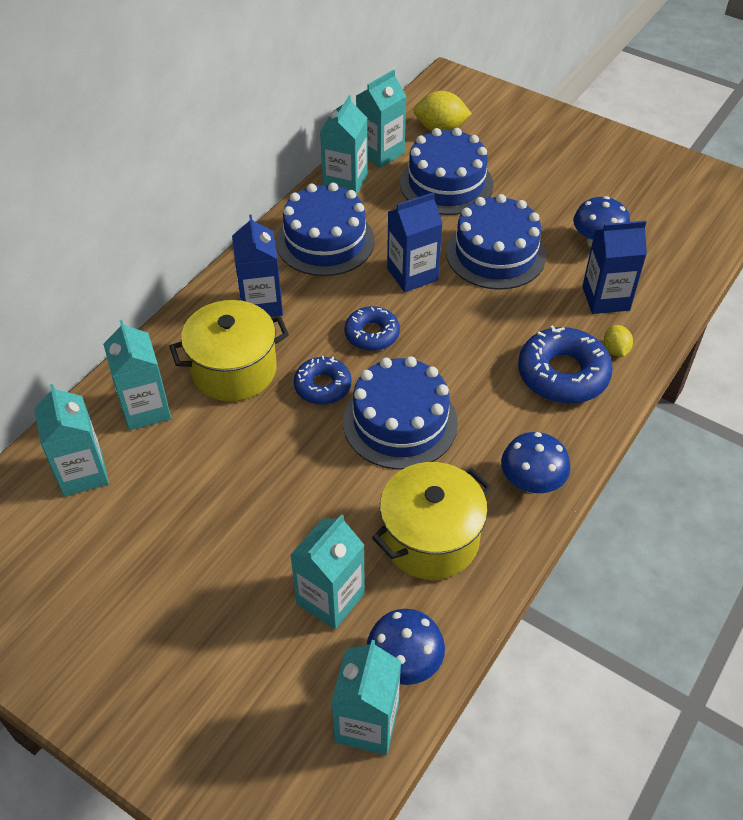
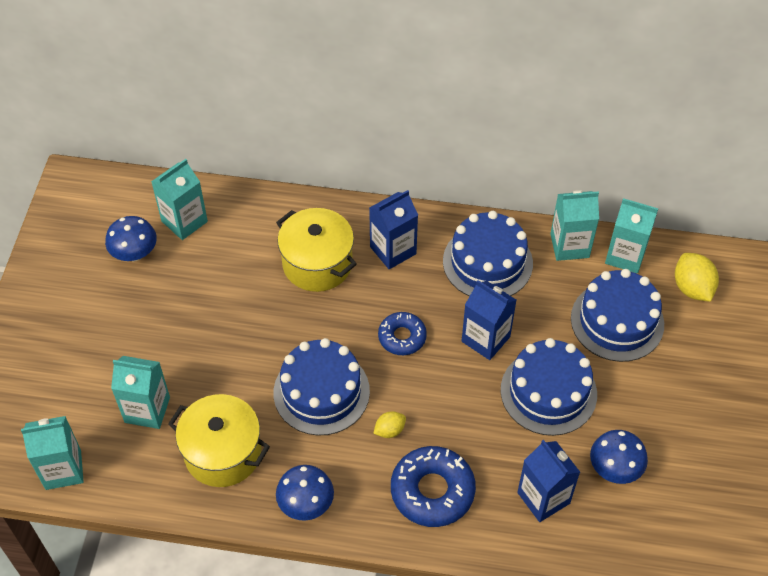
camera: 65 degrees right, 5 degrees up
turquoise carton [103,320,171,430] -> none
blue donut [294,356,351,405] -> none
blue mushroom [367,609,445,685] -> blue mushroom moved to [105,216,157,262]
yellow lemon [604,325,633,357] -> yellow lemon moved to [373,411,406,438]

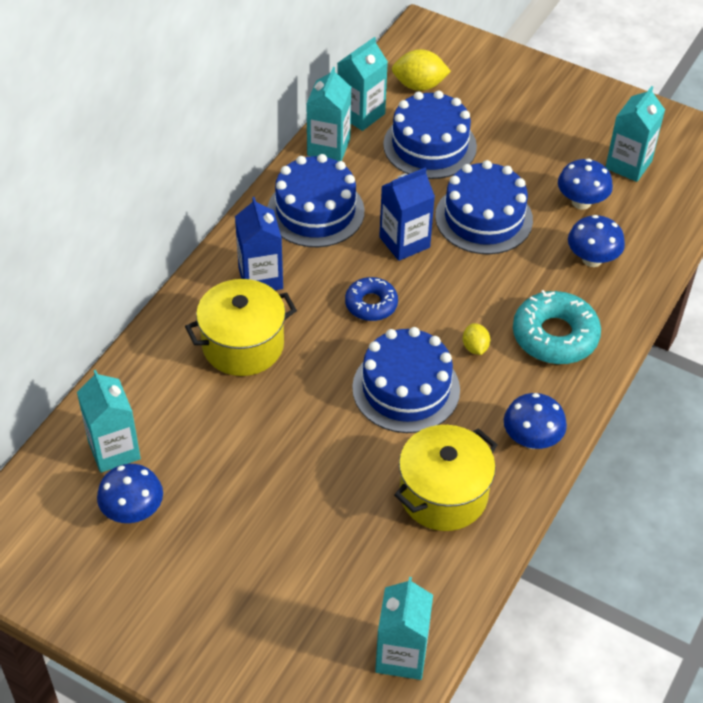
camera: 70 degrees left, 5 degrees down
turquoise carton [111,356,170,429] -> turquoise carton moved to [606,86,665,182]
blue donut [391,446,476,527] -> turquoise donut [513,290,601,364]
blue carton [517,440,580,522] -> blue mushroom [568,215,625,267]

